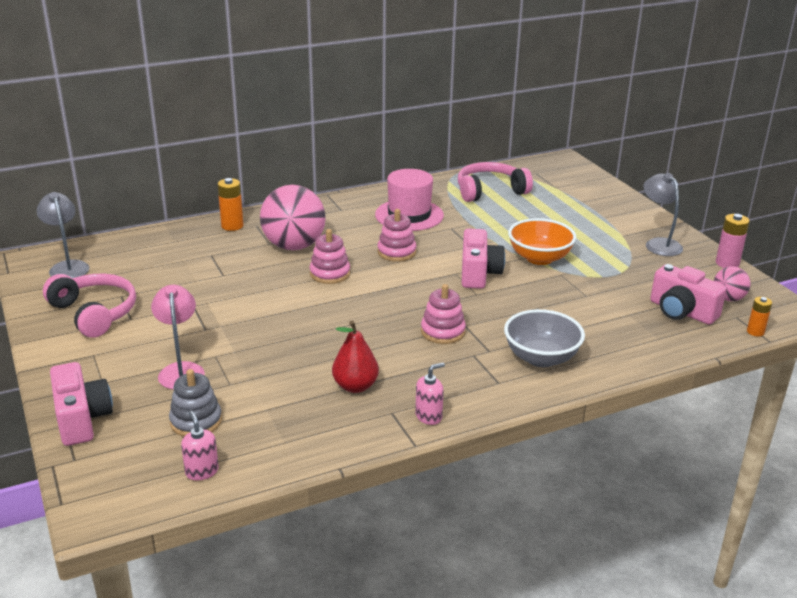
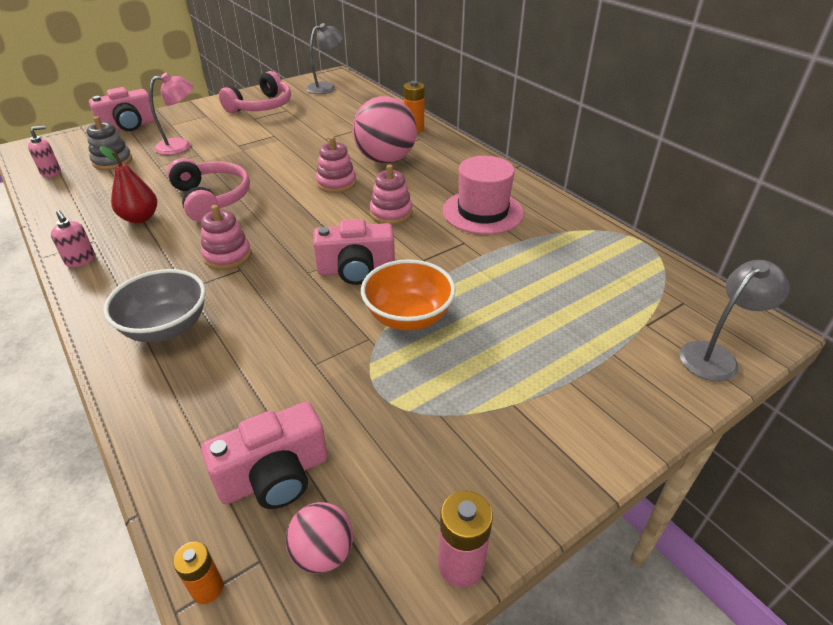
camera: 80 degrees right, 10 degrees up
pink headphones [458,162,533,202] -> pink headphones moved to [167,158,250,222]
grey lamp [643,173,683,256] -> grey lamp moved to [680,260,790,381]
pink camera [650,264,727,325] -> pink camera turned 150 degrees counterclockwise [201,402,328,509]

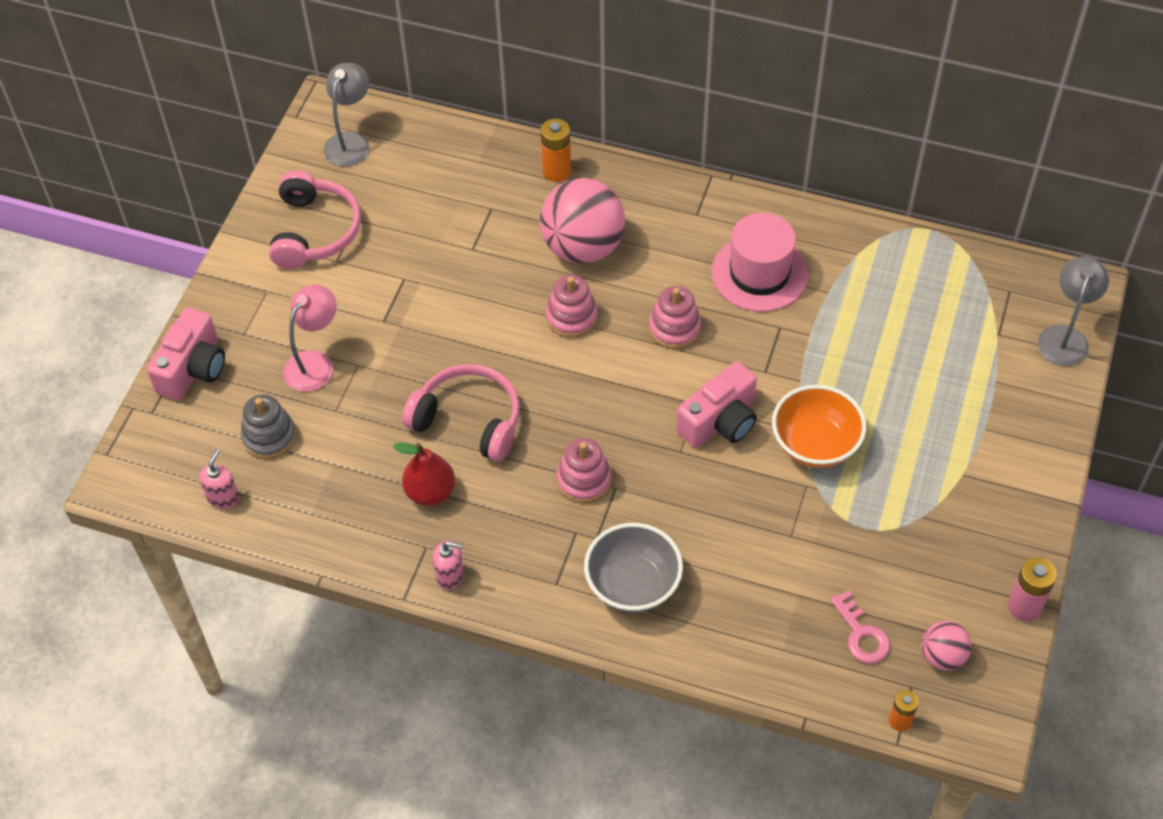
camera: 35 degrees left, 15 degrees up
pink camera [201,402,328,509] -> pink key [830,590,890,663]

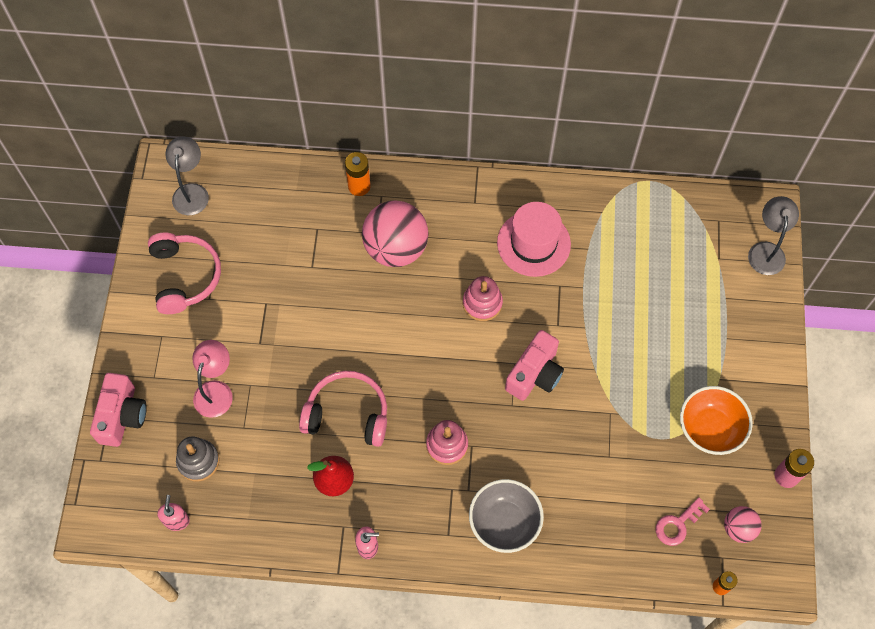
camera: 15 degrees left, 10 degrees up
pink stacking toy [546,275,598,338] -> none
orange bowl [772,385,866,468] -> orange bowl moved to [680,386,753,455]
pink key [830,590,890,663] -> pink key turned 90 degrees clockwise [656,497,710,546]

